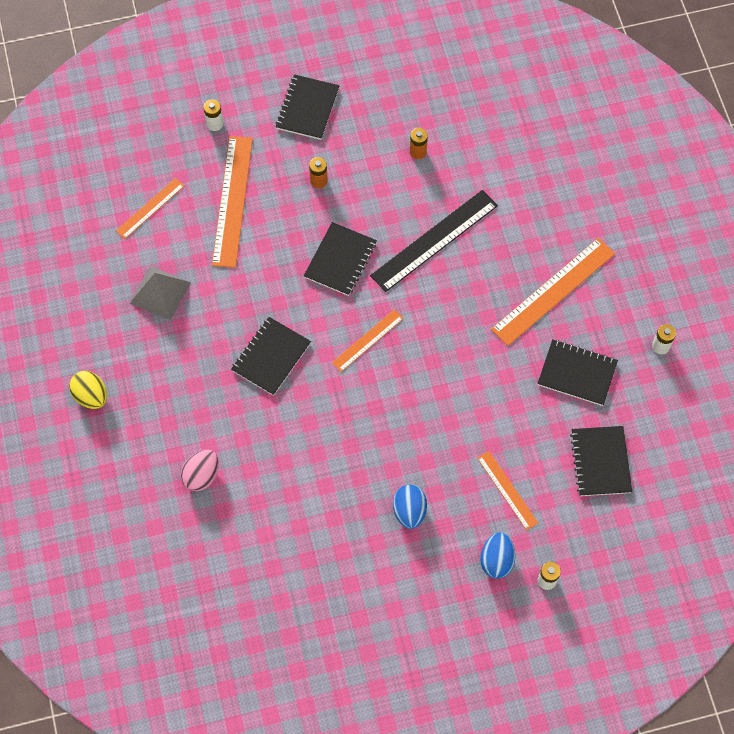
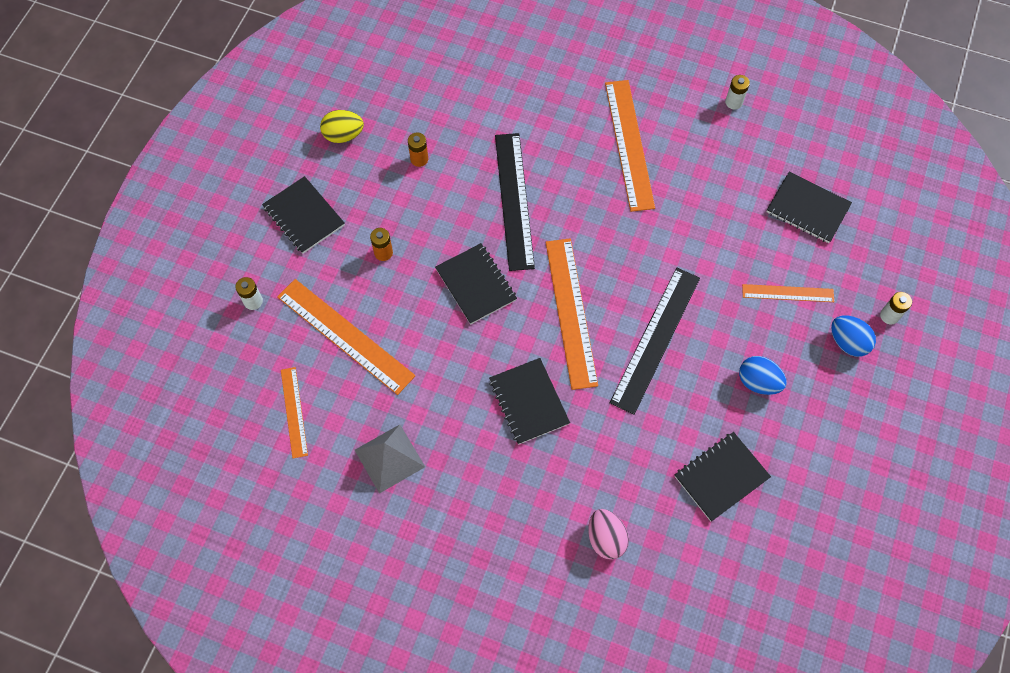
camera: 55 degrees left, 0 degrees up
yellow egg [69,371,107,409] -> yellow egg moved to [320,110,364,143]
orange ruler [332,309,404,372] -> orange ruler [546,238,598,390], size x1.78
black notebook [538,339,618,406] -> black notebook moved to [675,432,771,522]
none -> black ruler [610,268,700,415]

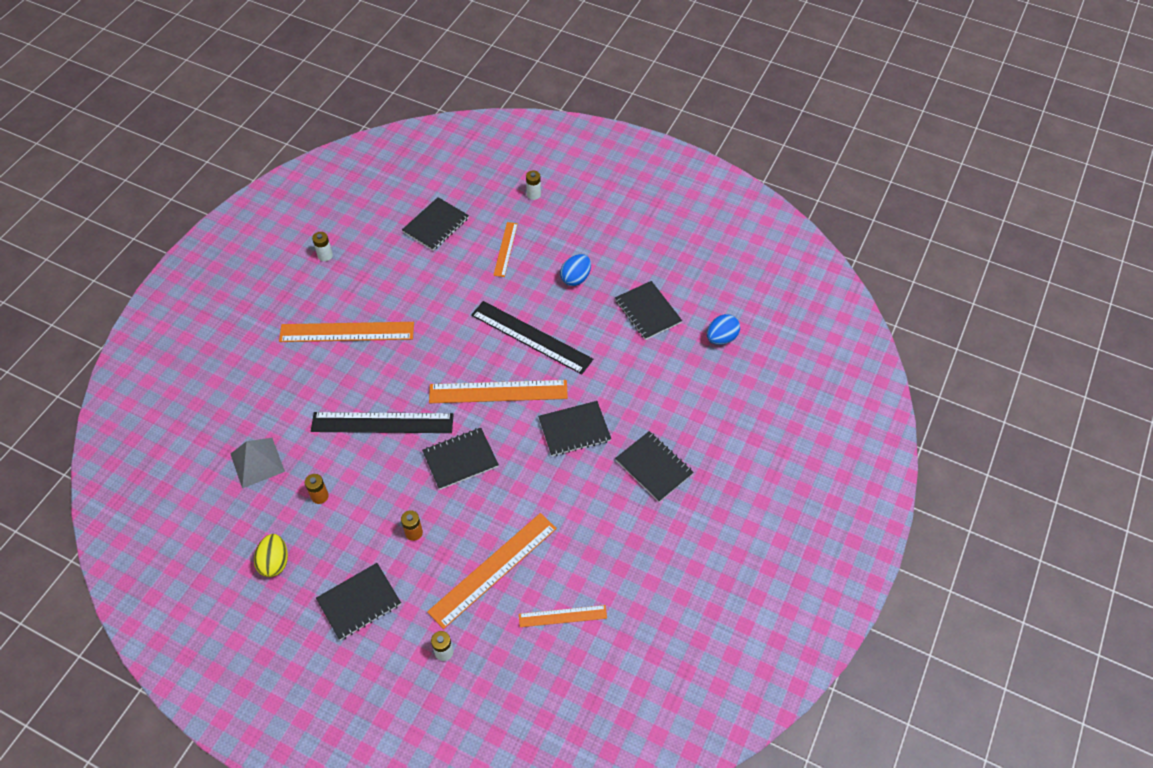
camera: 85 degrees left, 10 degrees down
grey pyramid [355,424,425,494] -> grey pyramid moved to [231,438,285,489]
pink egg [588,509,629,560] -> none
blue egg [831,315,876,357] -> blue egg moved to [707,314,740,345]
none -> black notebook [615,431,694,502]

